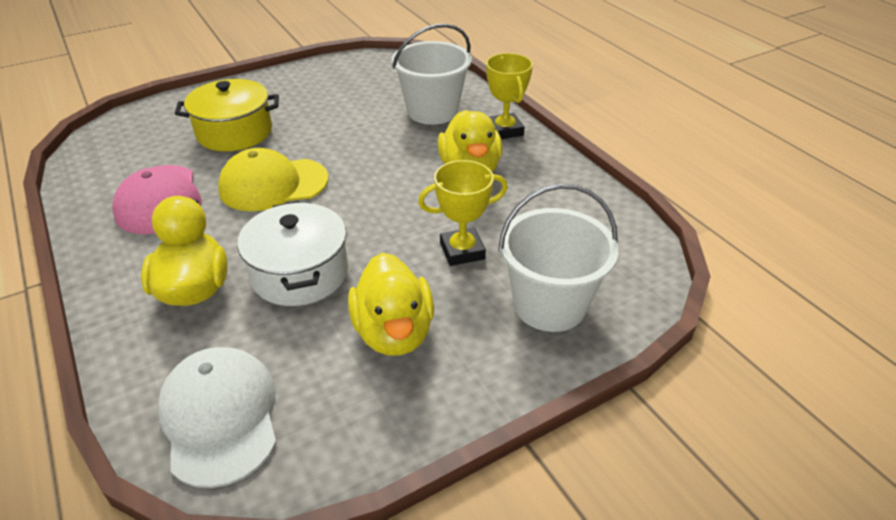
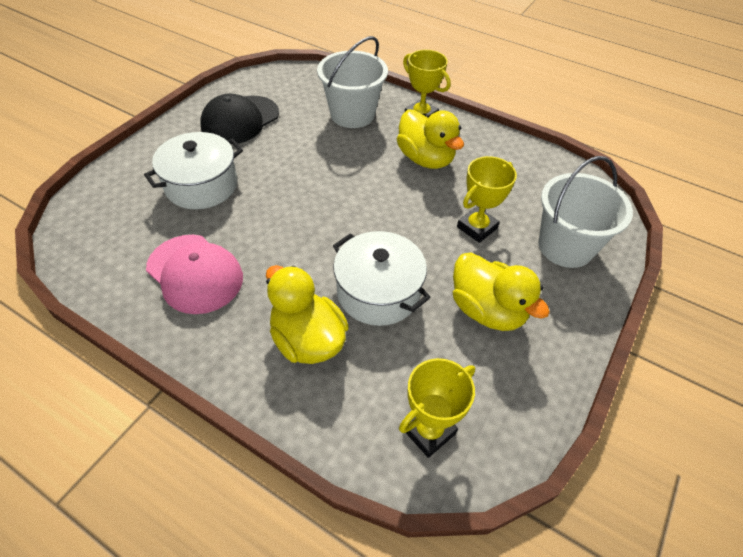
camera: 30 degrees left, 10 degrees up
white cap [157,347,277,488] -> yellow trophy [399,358,475,458]
yellow pot [175,79,279,151] -> white pot [144,132,243,210]
yellow cap [218,148,328,211] -> none
none -> black cap [200,94,279,144]

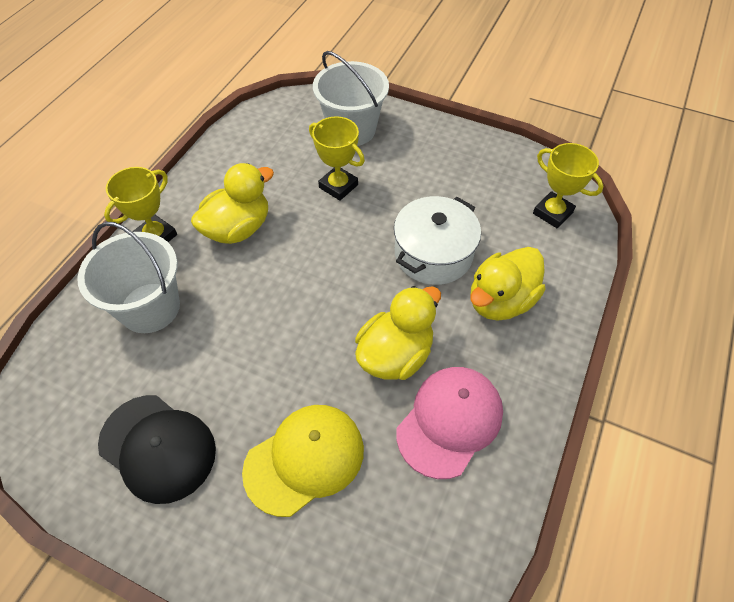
camera: 95 degrees left, 5 degrees up
white pot [144,132,243,210] -> yellow cap [242,405,364,517]
yellow duck [453,252,550,331] -> yellow duck moved to [355,286,441,380]

